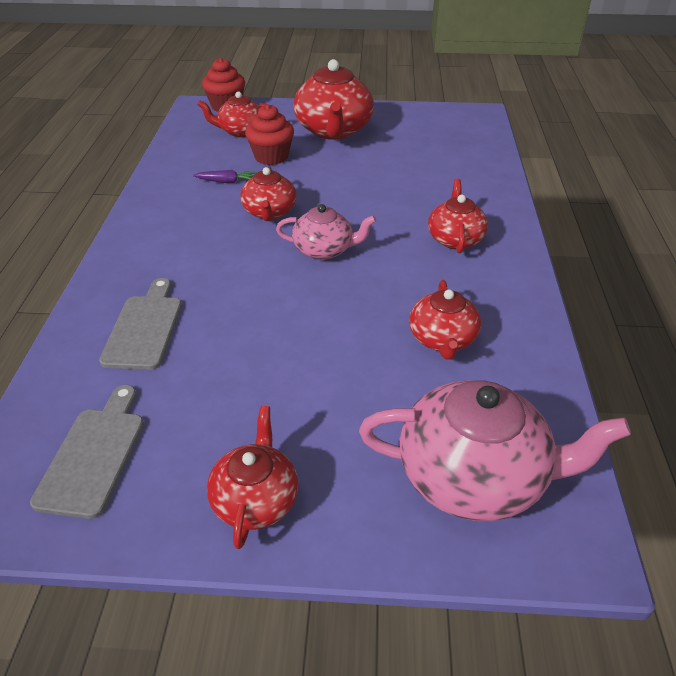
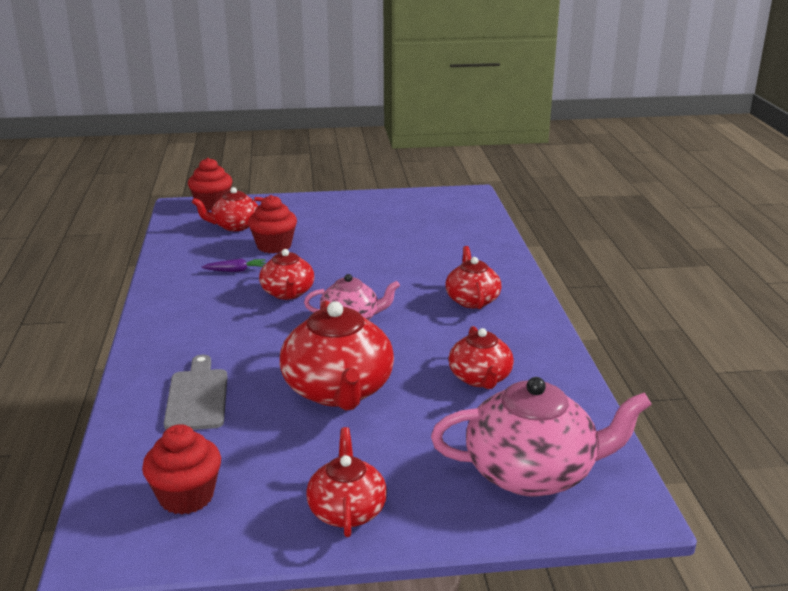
camera: 10 degrees left, 15 degrees down
grey cutting board [30,385,144,519] -> red cupcake [142,424,221,515]
red teapot [293,59,374,140] -> red teapot moved to [280,301,394,410]

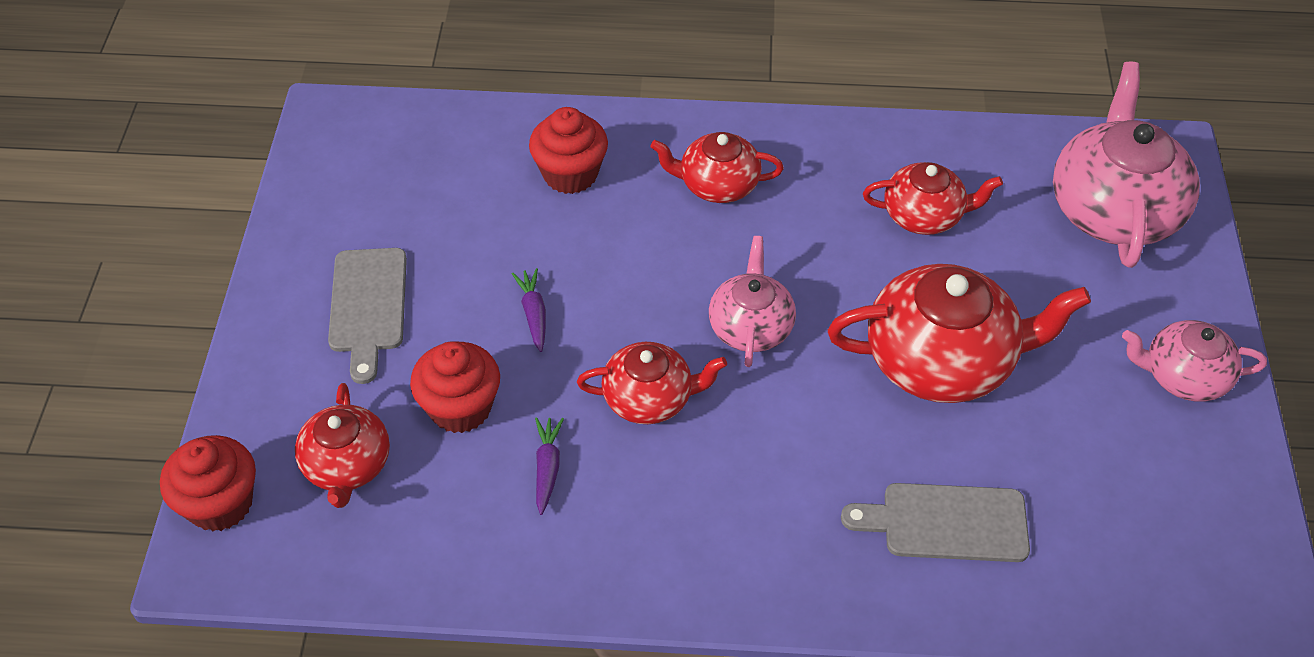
camera: 80 degrees left, 25 degrees up
red cupcake [142,424,221,515] -> red cupcake moved to [529,107,608,194]
red teapot [306,427,387,537] -> pink teapot [1122,320,1267,401]
none -> grey cutting board [328,248,407,384]
none -> purple carrot [512,268,546,352]

